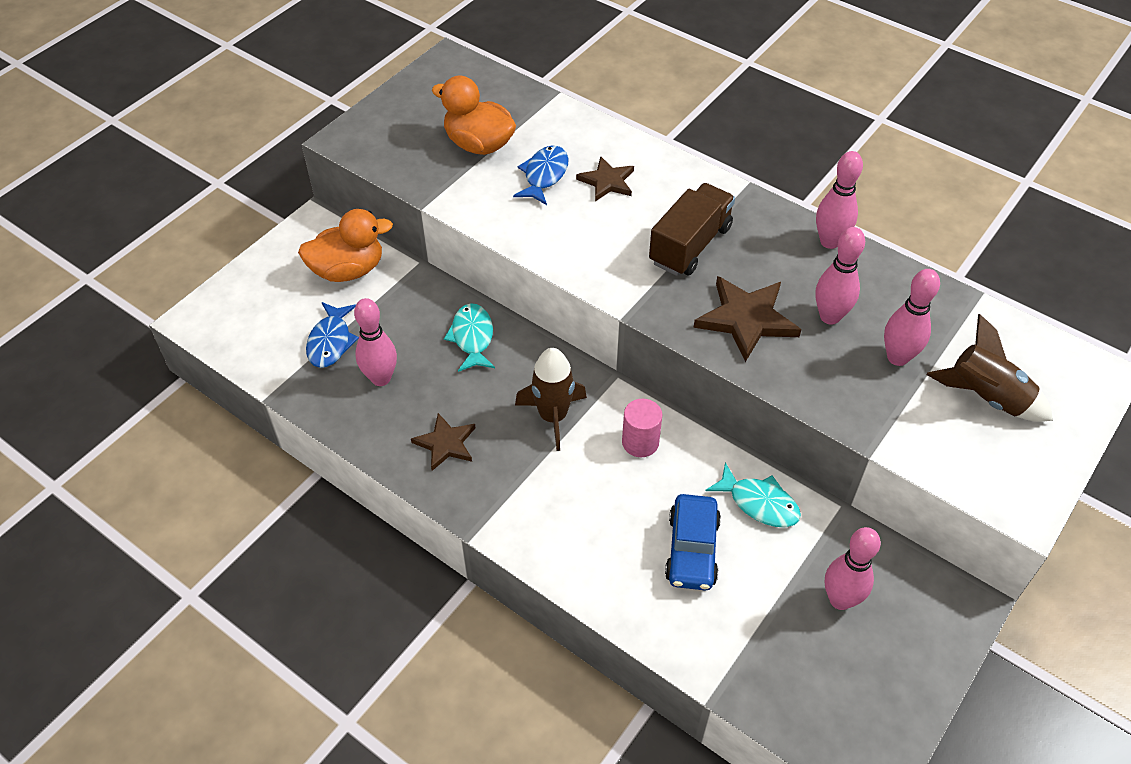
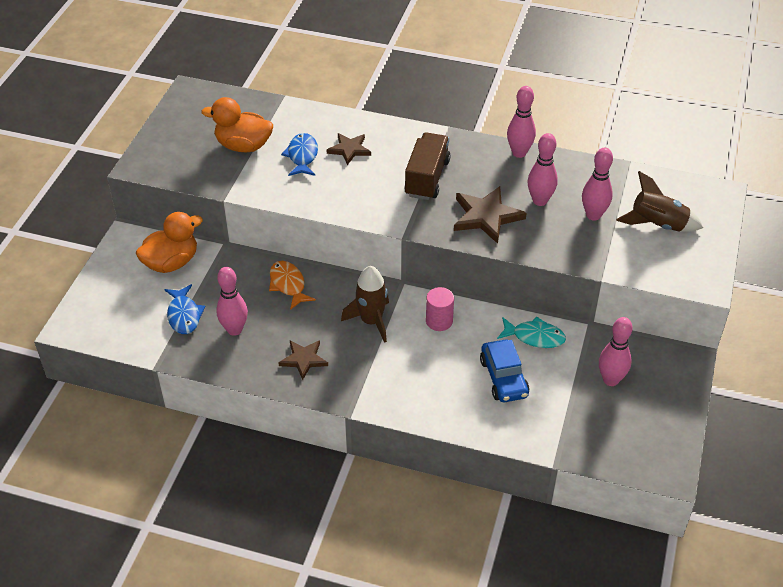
camera: 20 degrees left, 5 degrees down
turquoise fish [444,303,495,372] -> orange fish [269,261,316,310]

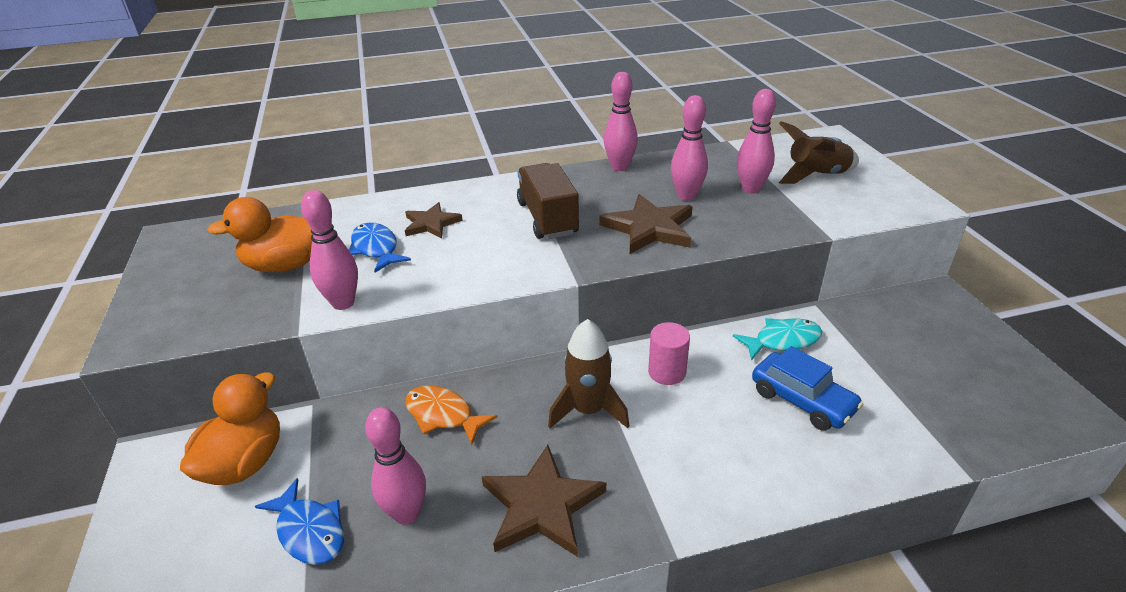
camera: 30 degrees left, 10 degrees down
brown star [279,340,328,380] -> brown star [482,445,606,557], size x1.58
pink bowling pin [599,317,633,386] -> pink bowling pin moved to [301,190,358,310]

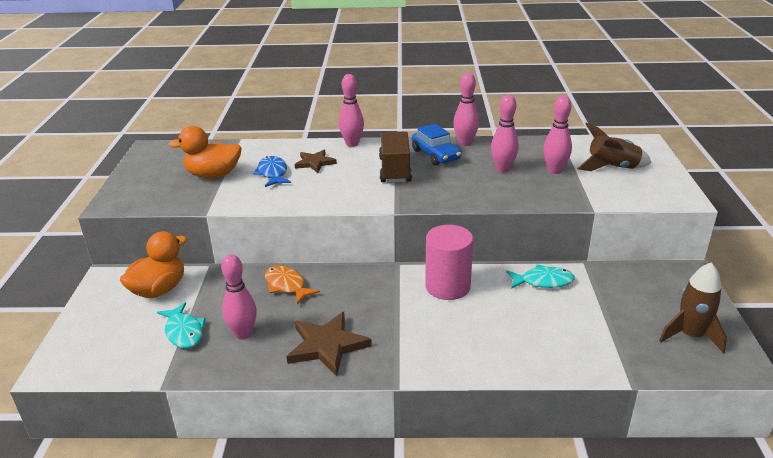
camera: 15 degrees right, 5 degrees down
blue fish [255,478,344,565] -> turquoise fish [157,302,206,348]
pink bowling pin [301,190,358,310] -> pink bowling pin moved to [339,74,364,147]
brown rocket [548,319,629,428] -> brown rocket moved to [659,262,727,353]
brown star [599,194,693,254] -> none
pink cylinder [648,322,690,385] -> pink cylinder [425,225,473,300], size x1.65
blue car [752,346,863,431] -> blue car moved to [412,124,461,166]

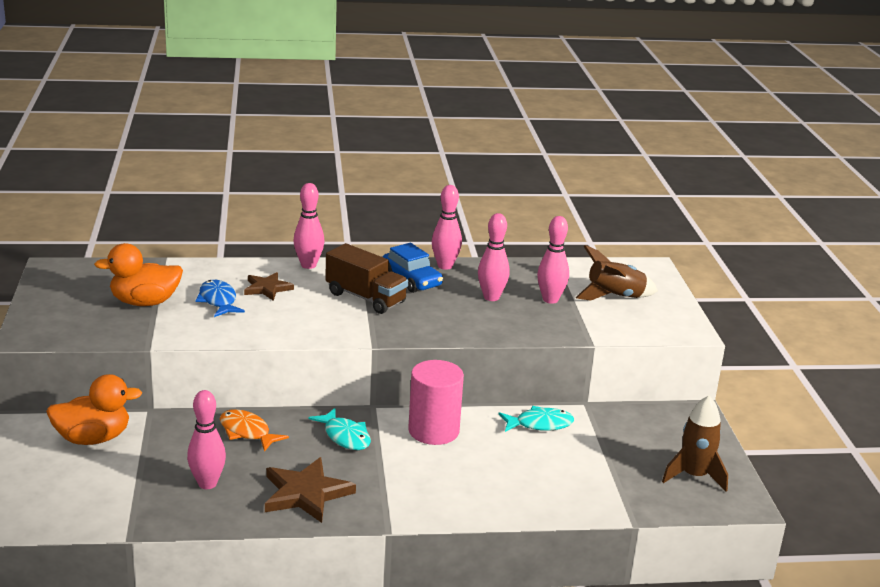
camera: 10 degrees left, 5 degrees down
orange duck [120,231,187,298] -> orange duck turned 45 degrees clockwise [46,374,142,445]
turquoise fish [157,302,206,348] -> turquoise fish moved to [309,408,371,450]
brown truck [379,131,412,183] -> brown truck turned 135 degrees clockwise [325,243,408,314]

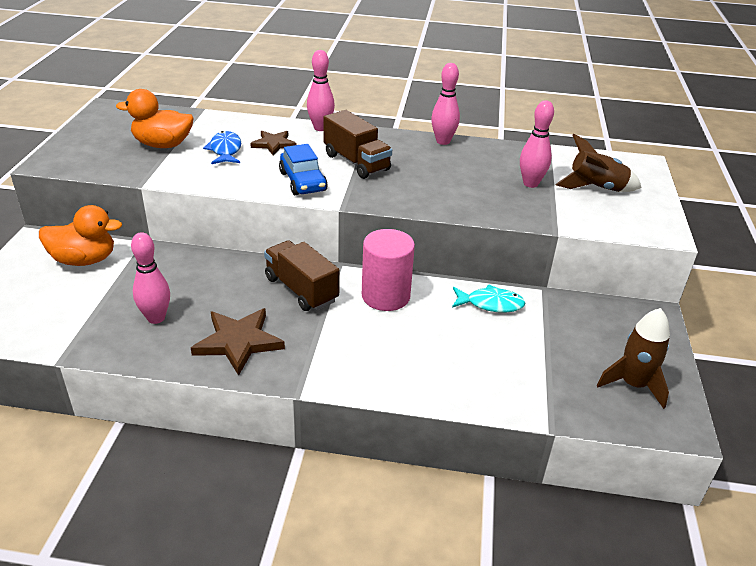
camera: 15 degrees right, 10 degrees up
orange fish [220,409,289,452] -> none
turquoise fish [309,408,371,450] -> brown truck [264,240,340,311]
blue car [383,243,443,293] -> blue car moved to [279,144,328,195]
pink bowling pin [478,213,510,301] -> none

